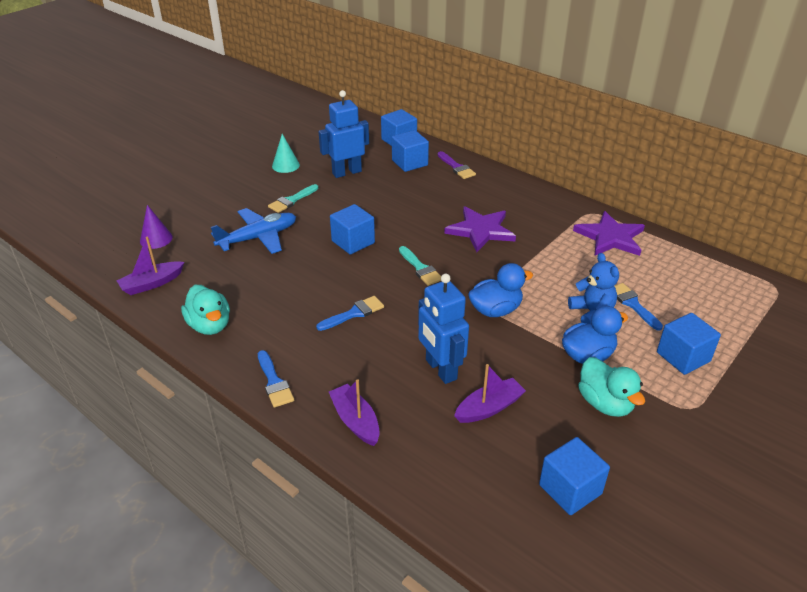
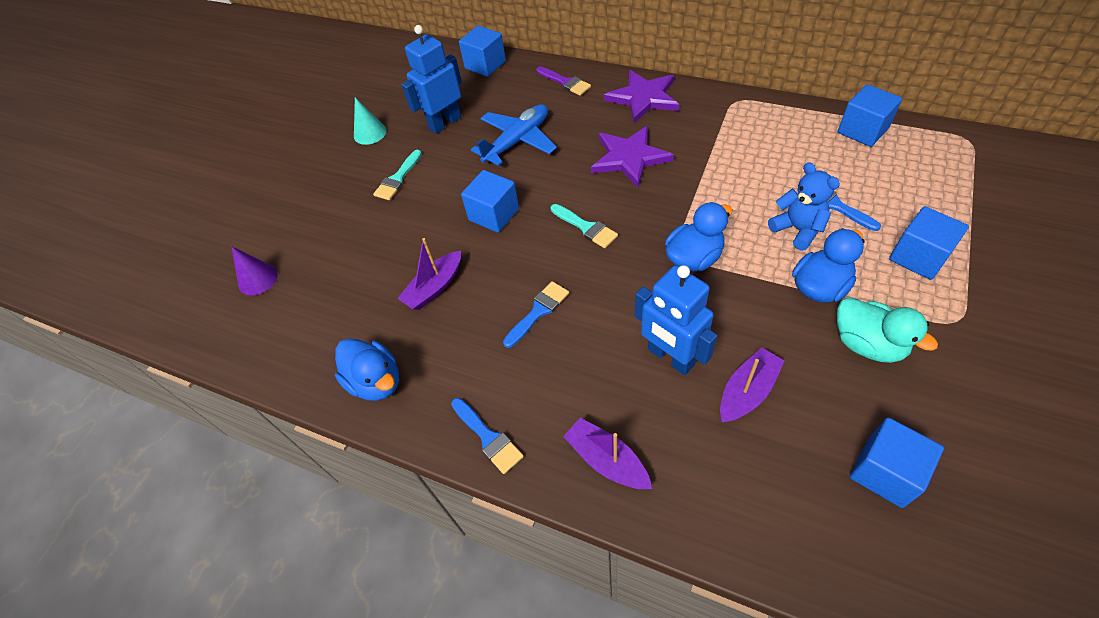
camera: 10 degrees left, 15 degrees up
purple boat [116,236,184,295] -> purple boat moved to [397,238,461,310]
turquoise duck [181,285,230,335] -> blue duck [335,339,399,401]
blue plane [211,208,296,254] -> blue plane moved to [471,104,557,166]
blue cube [392,130,429,172] -> blue cube moved to [838,84,902,147]
purple star [573,211,645,256] -> purple star moved to [604,70,679,123]

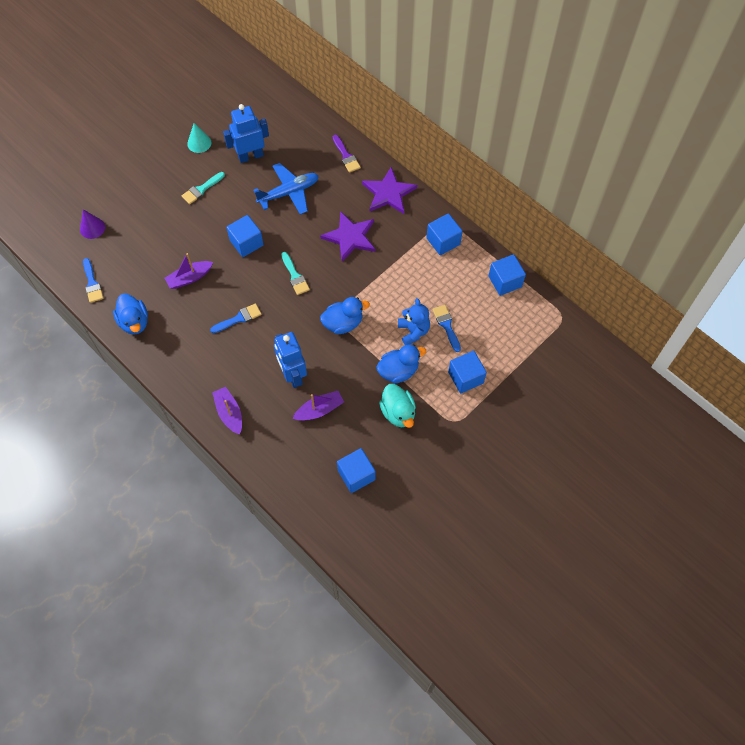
camera: 15 degrees right, 10 degrees up
blue brush [451,398,524,474] -> blue brush moved to [83,258,103,303]
blue cube [459,26,506,77] -> blue cube moved to [427,213,463,255]

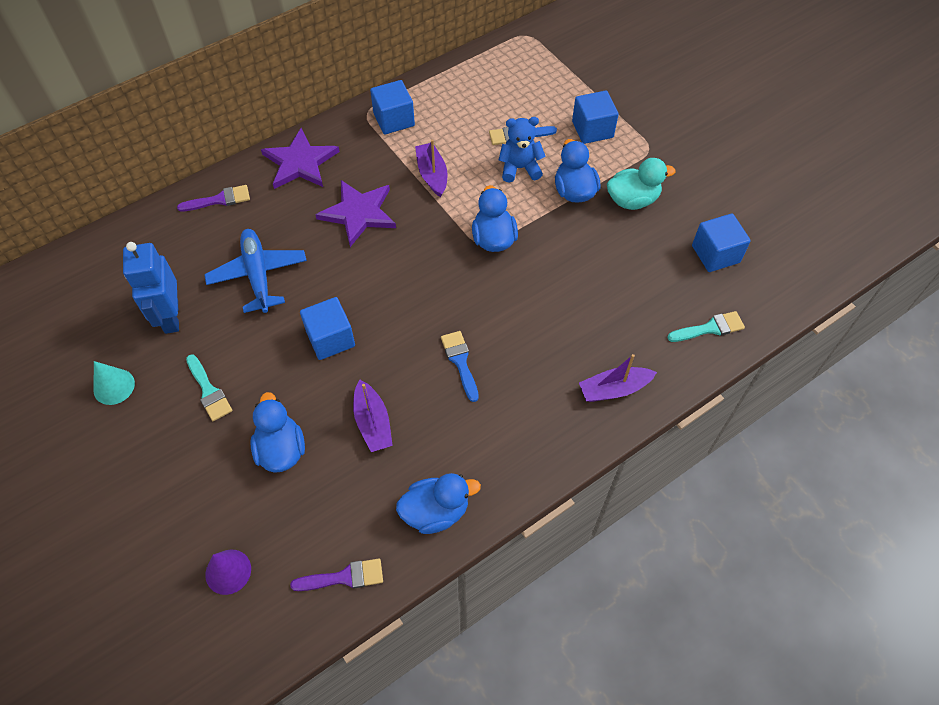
camera: 80 degrees left, 5 degrees down
blue brush [83,258,103,303] -> purple brush [290,559,383,591]
blue robot [274,332,307,388] -> none
turquoise brush [281,252,310,295] -> turquoise brush moved to [667,311,745,342]
purple boat [292,391,344,421] -> purple boat moved to [415,139,447,197]
blue cube [489,254,526,296] -> none
none -> blue duck [250,392,305,473]

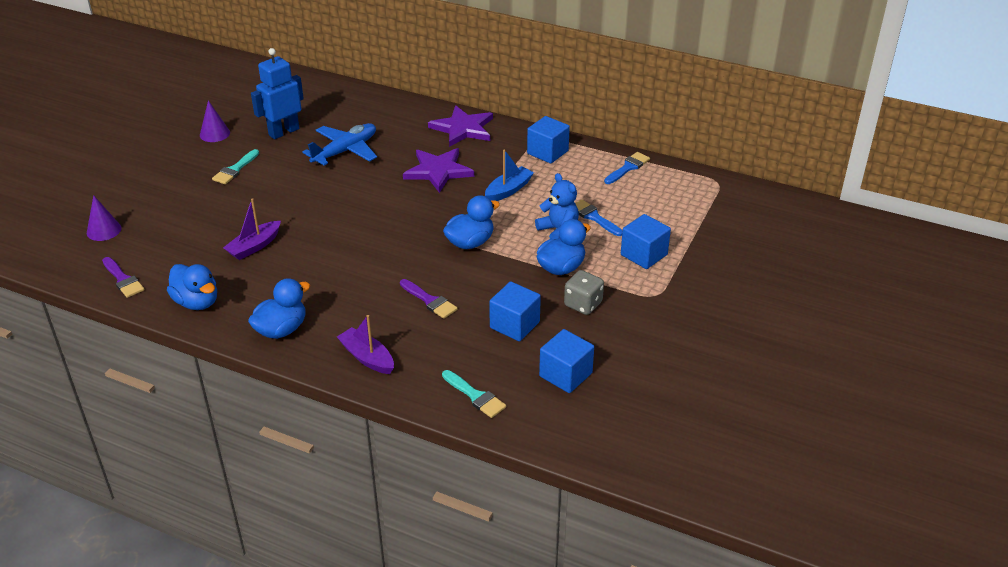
camera: 60 degrees right, 20 degrees down
turquoise cone [93,361,135,405] -> purple cone [200,100,230,142]
purple brush [177,185,250,212] -> purple brush moved to [400,279,458,319]
blue duck [250,392,305,473] -> blue duck moved to [248,278,310,339]
blue cube [300,297,355,360] -> blue cube moved to [489,281,541,341]
purple boat [415,139,447,197] -> blue boat [485,149,534,201]
blue brush [441,331,479,402] -> blue brush moved to [604,152,650,184]
turquoise duck [607,158,676,210] -> grey dice [564,270,604,315]

